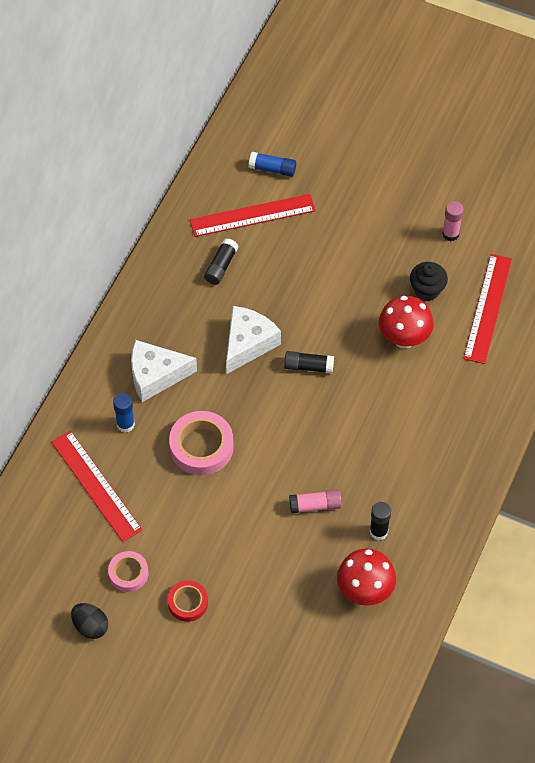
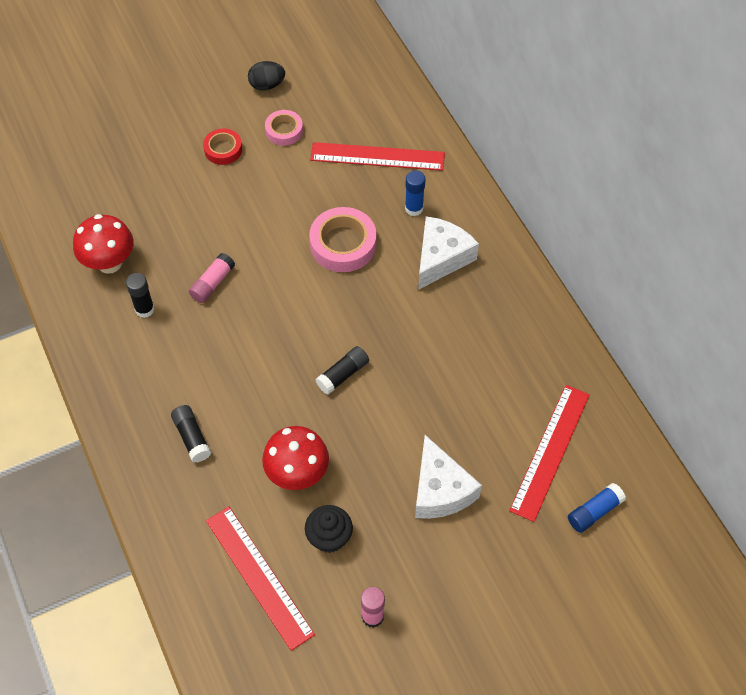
camera: 130 degrees right, 0 degrees up
black glue stick [204,238,238,285] -> black glue stick moved to [171,405,211,462]
white cheese [226,306,281,374] -> white cheese moved to [415,435,482,519]

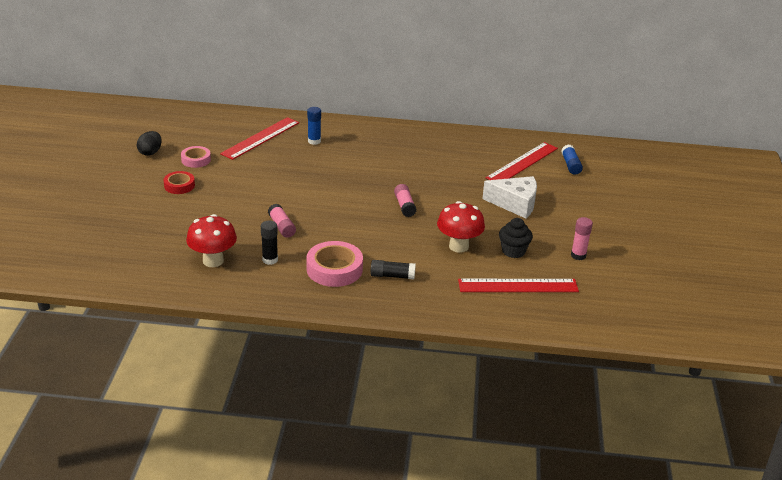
camera: 60 degrees left, 25 degrees down
pink tape [309,207,377,272] -> pink tape moved to [306,241,363,287]
black glue stick [315,346,369,395] -> pink glue stick [394,184,416,217]
white cheese [418,216,479,290] -> none
red ruler [509,385,590,522] -> red ruler turned 75 degrees clockwise [486,142,558,180]

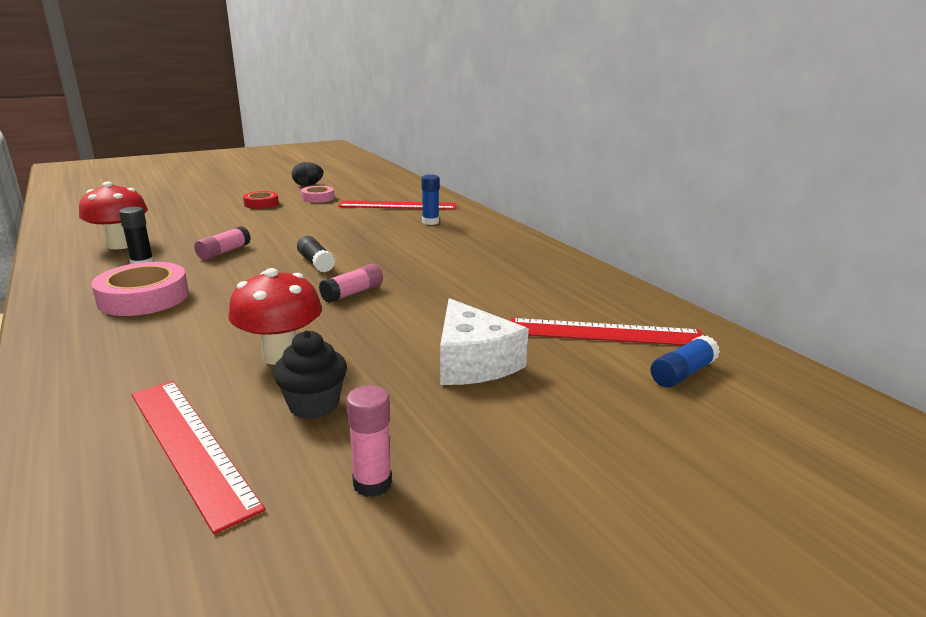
camera: 55 degrees right, 10 degrees down
black glue stick [370,260,416,279] -> black glue stick moved to [297,236,335,273]

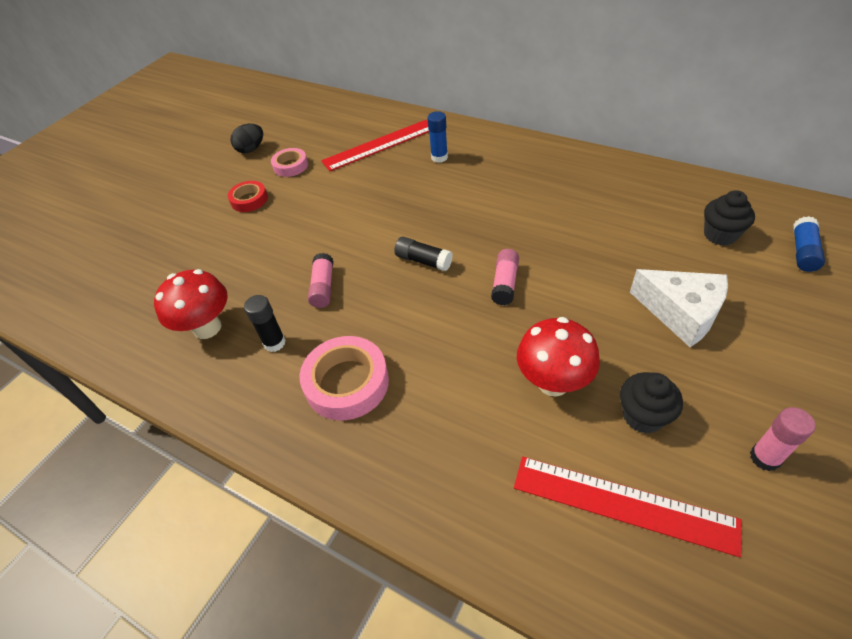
camera: 25 degrees left, 25 degrees up
red ruler [511,318,703,345] -> black cupcake [704,190,755,246]

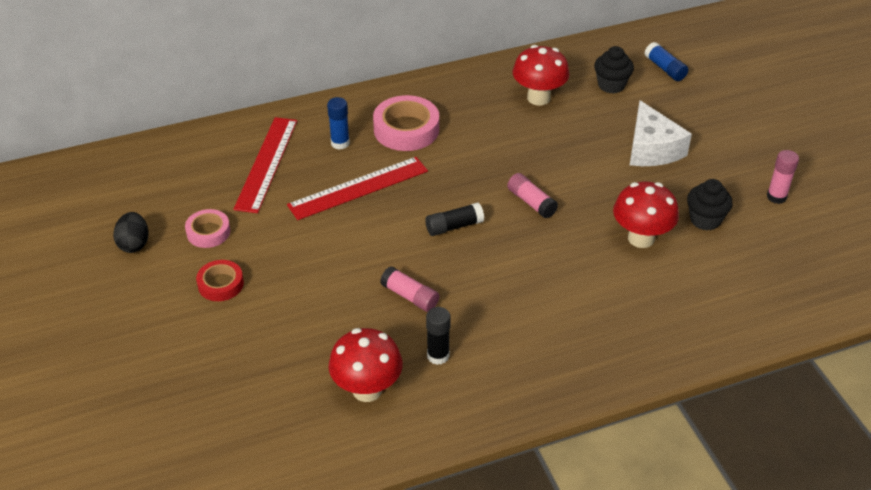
camera: 55 degrees left, 5 degrees down
pink tape [300,336,389,420] -> pink tape moved to [373,95,439,151]
red ruler [514,457,742,557] -> red ruler moved to [287,157,428,220]
white cheese [630,269,728,347] -> white cheese turned 90 degrees clockwise [630,100,692,166]
none -> red mushroom [513,45,570,105]

